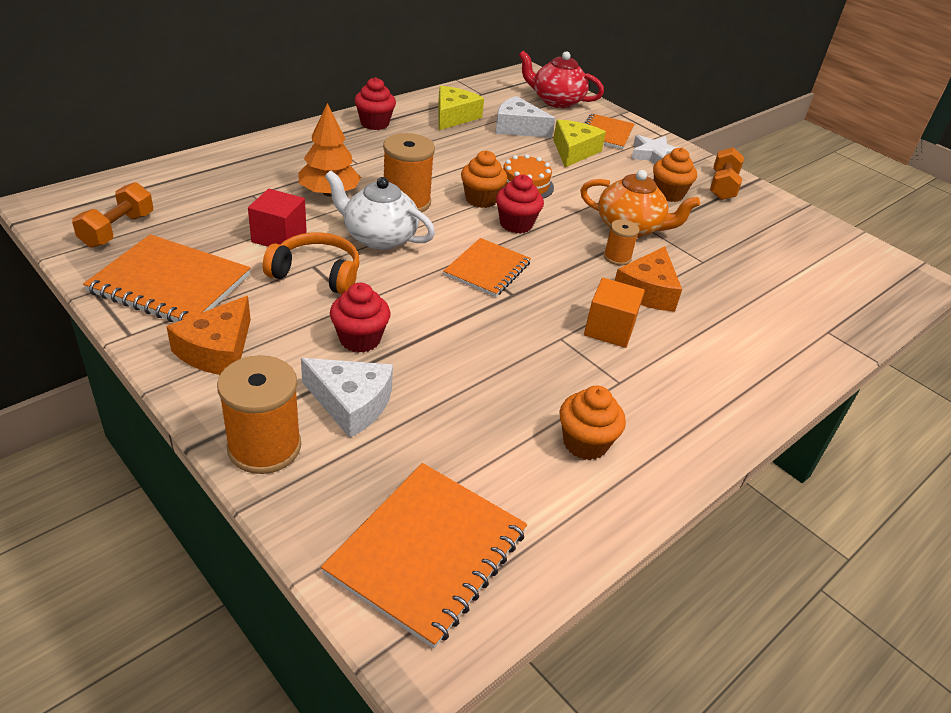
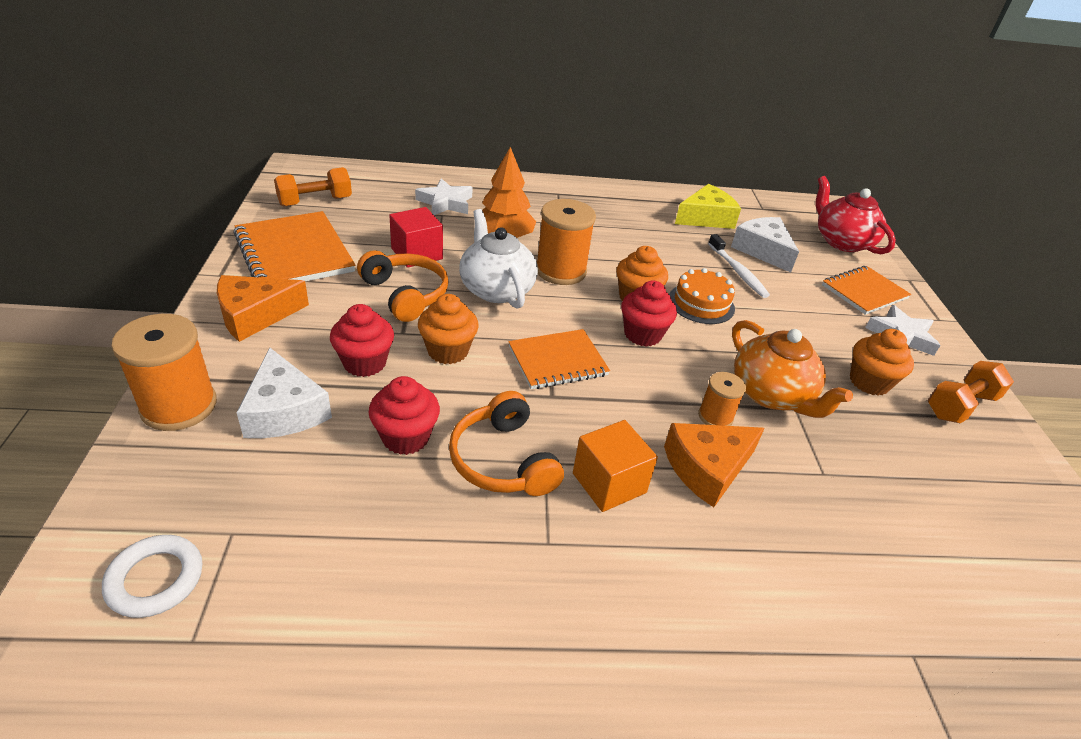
camera: 40 degrees right, 0 degrees up
orange notebook [321,463,527,649] -> white ring [102,535,202,618]
red cupcake [354,77,396,130] -> red cupcake moved to [369,376,440,455]
yellow cheese [553,120,606,168] -> none
orange cupcake [560,386,626,460] -> orange cupcake moved to [418,294,479,364]
none -> white star [415,178,473,215]
none -> orange headphones [449,391,564,496]
none -> white toothbrush [708,234,770,298]

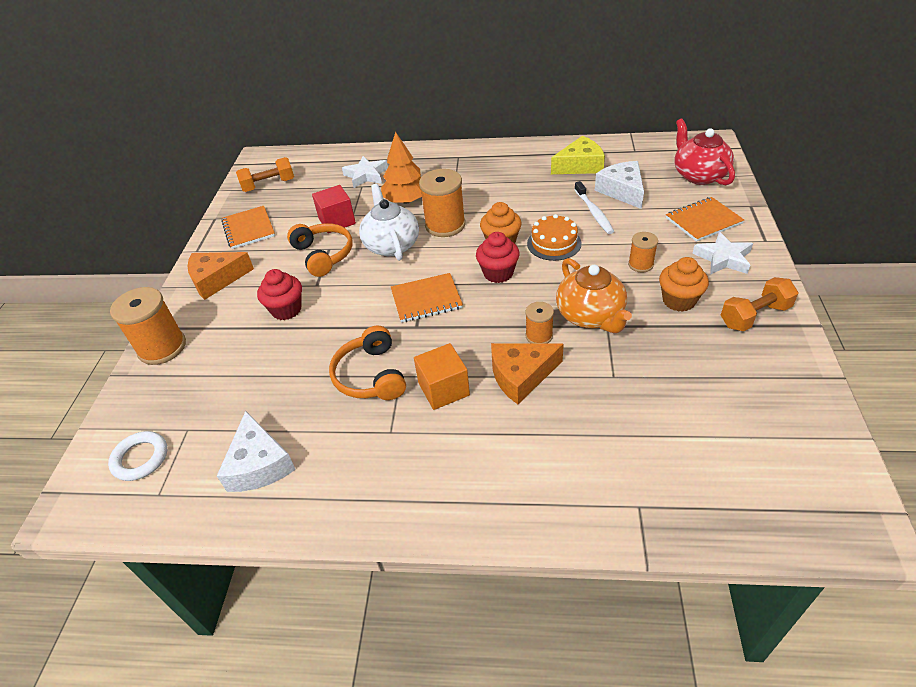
camera: 15 degrees right, 5 degrees up
orange notebook [233,211,355,281] -> orange notebook [221,206,275,249], size x0.66
white cheese [236,348,332,438] -> white cheese moved to [217,411,296,492]
red cupcake [369,376,440,455] -> none
orange cupcake [418,294,479,364] -> none
none -> orange spool [628,232,658,273]

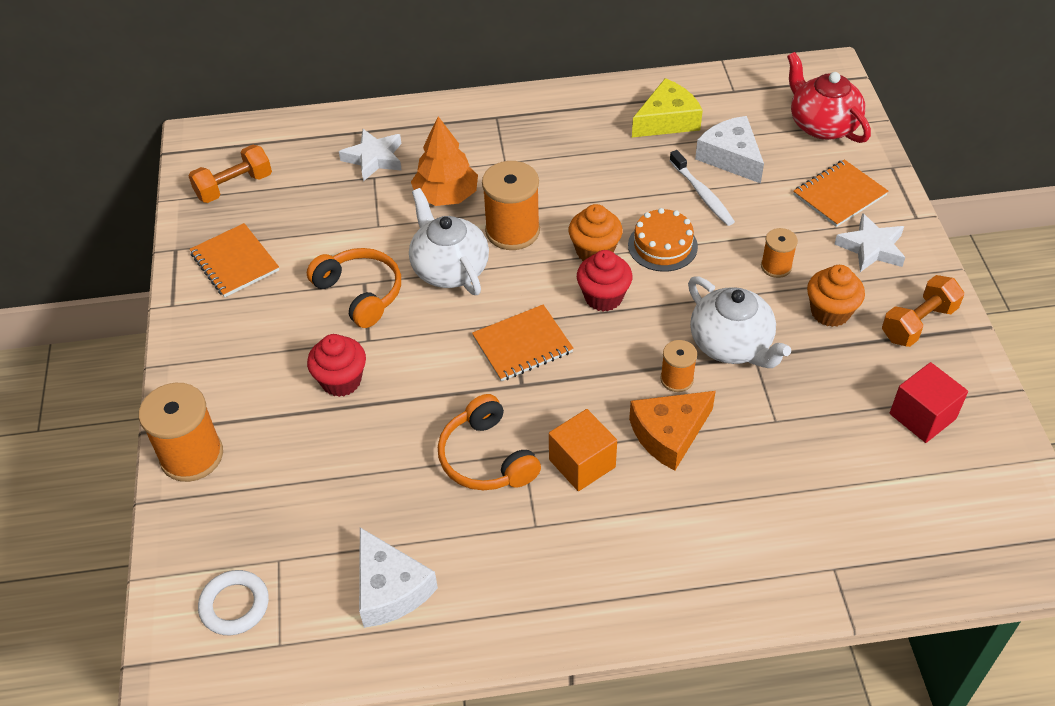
camera: 15 degrees left, 5 degrees up
orange cheese [187,252,254,300] -> none
red cube [312,185,356,233] -> red cube moved to [890,362,968,443]
orange teapot [556,258,632,333] -> white teapot [688,276,791,368]

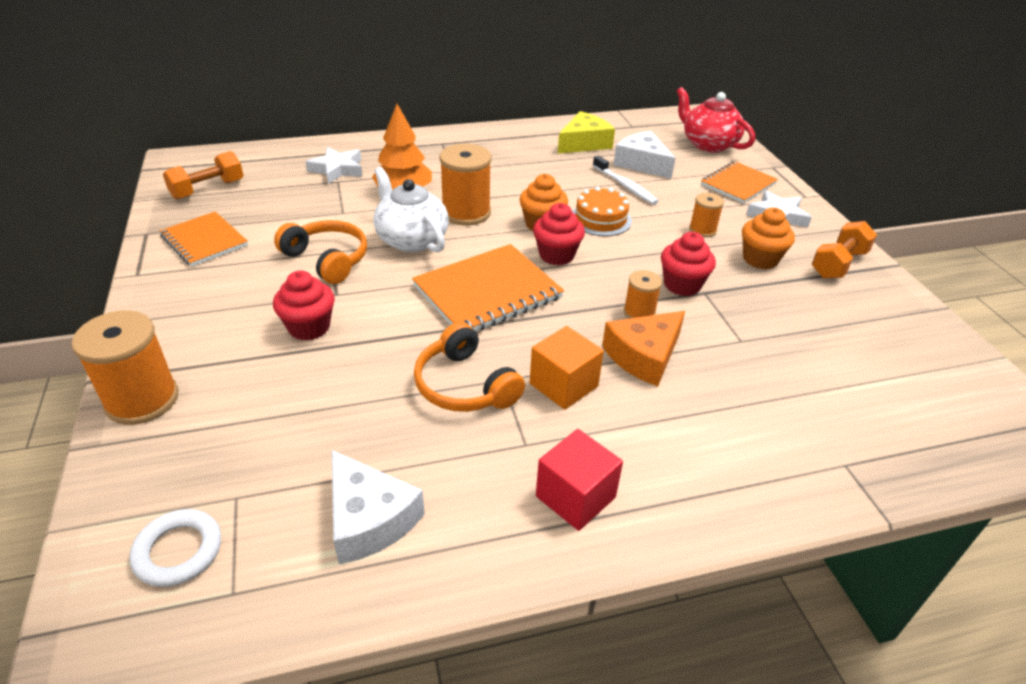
camera: 10 degrees left, 10 degrees down
orange notebook [472,304,574,381] -> orange notebook [412,244,564,332], size x1.52
white teapot [688,276,791,368] -> red cupcake [661,232,716,296]
red cube [890,362,968,443] -> red cube moved to [536,429,623,531]

